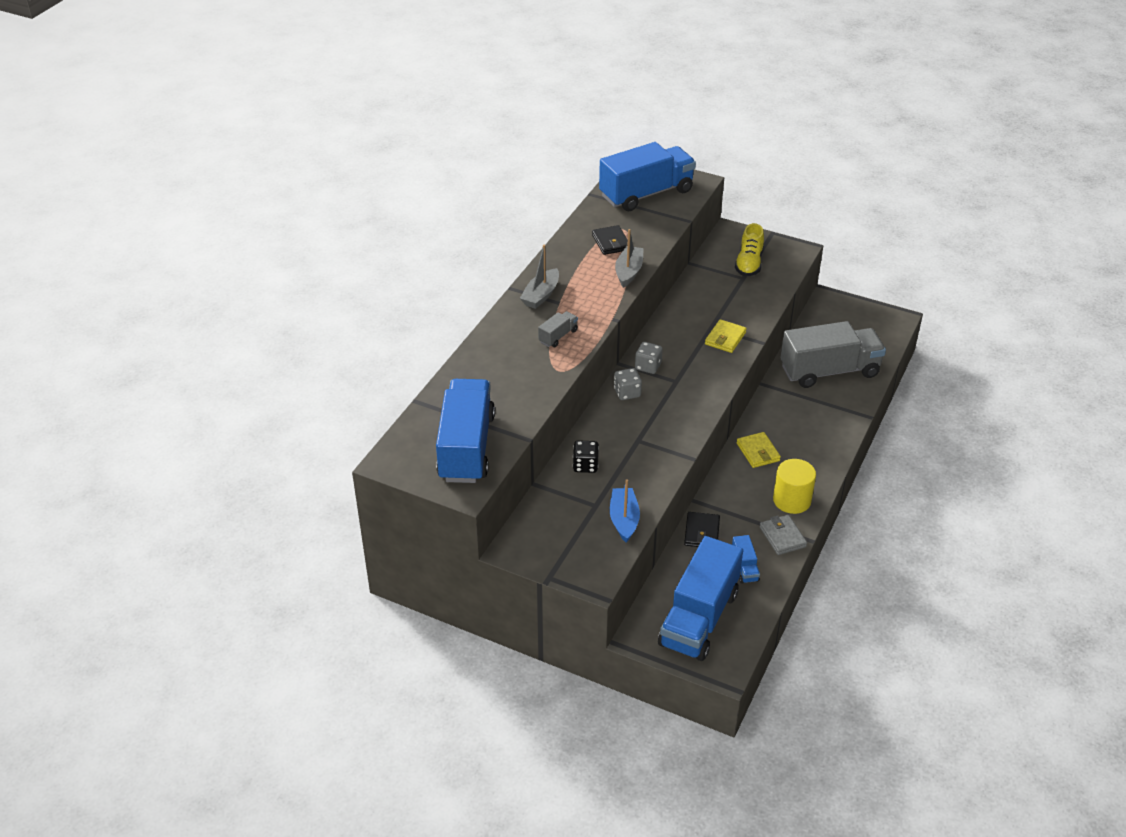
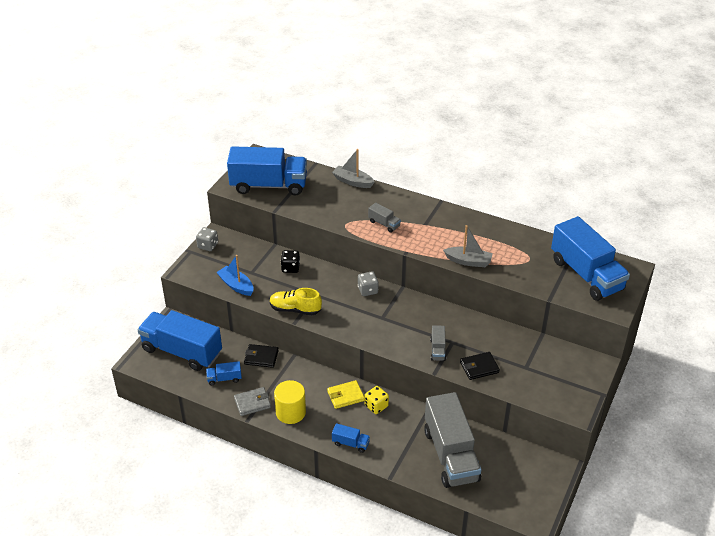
camera: 90 degrees right, 0 degrees up
grey boat [520,245,559,309] -> grey boat moved to [332,149,375,188]
black wallet [592,225,628,255] -> black wallet moved to [460,352,500,380]
blue boat [610,479,640,542] -> blue boat turned 135 degrees counterclockwise [216,255,253,296]
grey dice [635,342,663,374] -> grey dice moved to [196,227,218,251]
yellow wallet [705,319,747,353] -> grey truck [430,325,446,361]
yellow shoe [735,223,764,276] -> yellow shoe moved to [270,288,322,315]
none -> blue truck [332,423,370,453]
none -> yellow dice [364,386,389,414]

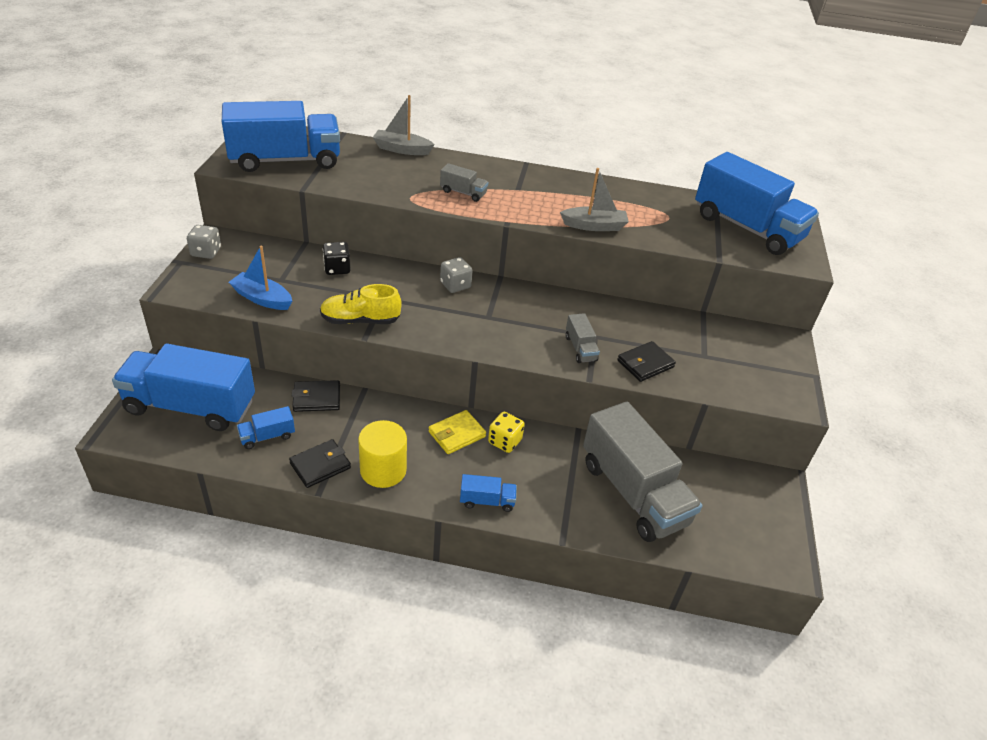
camera: 20 degrees left, 0 degrees up
grey wallet [234,387,271,416] -> black wallet [289,439,351,488]

